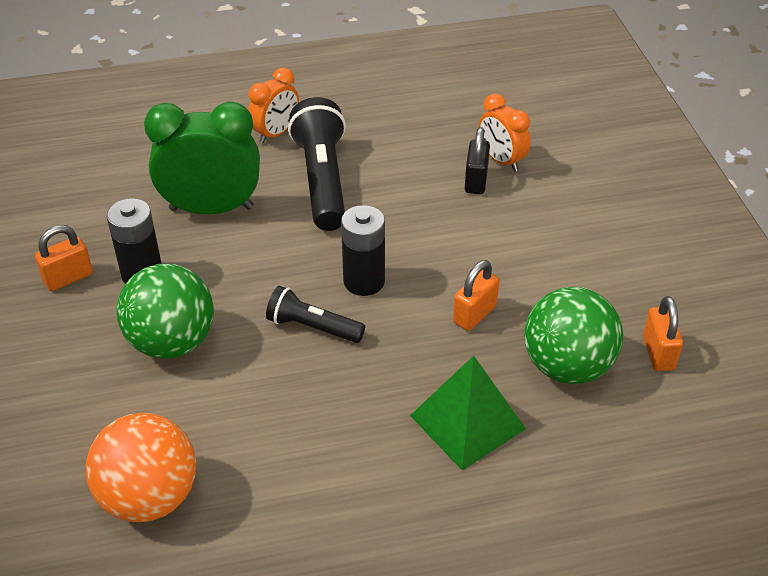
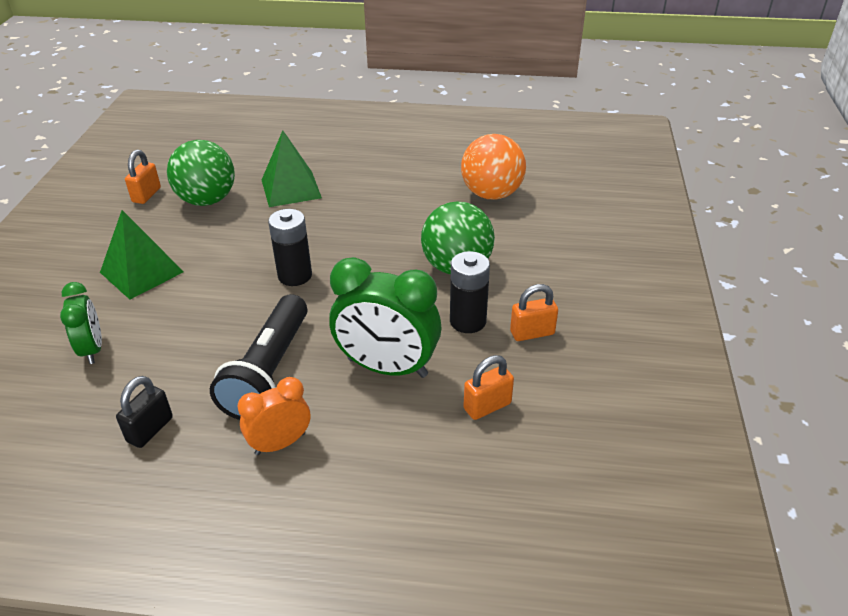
camera: 160 degrees left, 5 degrees down
black flashlight [266,286,365,343] -> none
orange padlock [453,260,499,331] -> orange padlock moved to [463,355,514,420]
black padlock [465,127,490,194] -> black padlock moved to [116,376,173,448]
orange clock [479,94,531,172] -> green clock [60,282,102,364]
none -> green pyramid [100,210,184,300]

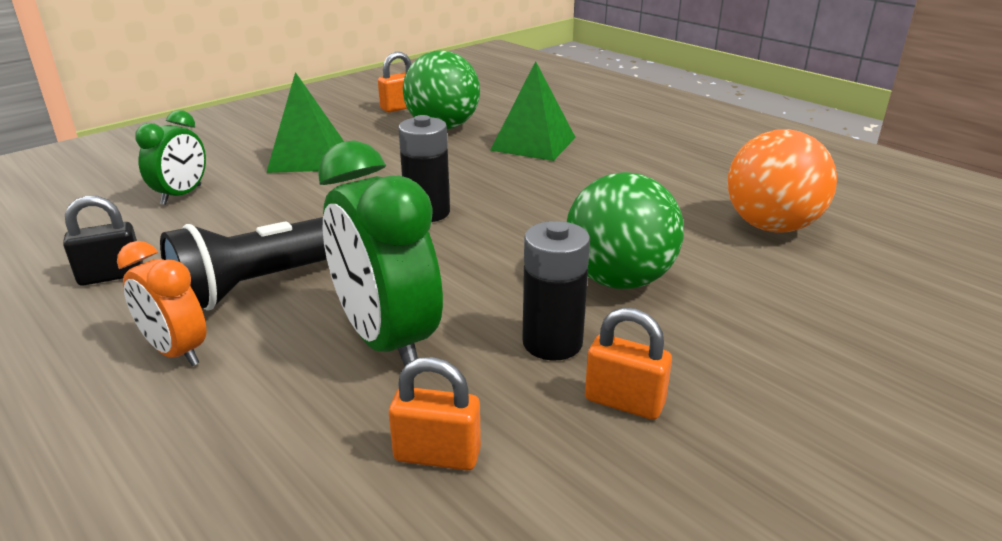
camera: 40 degrees right, 10 degrees down
orange clock [238,377,310,455] -> orange clock turned 150 degrees counterclockwise [117,241,206,366]

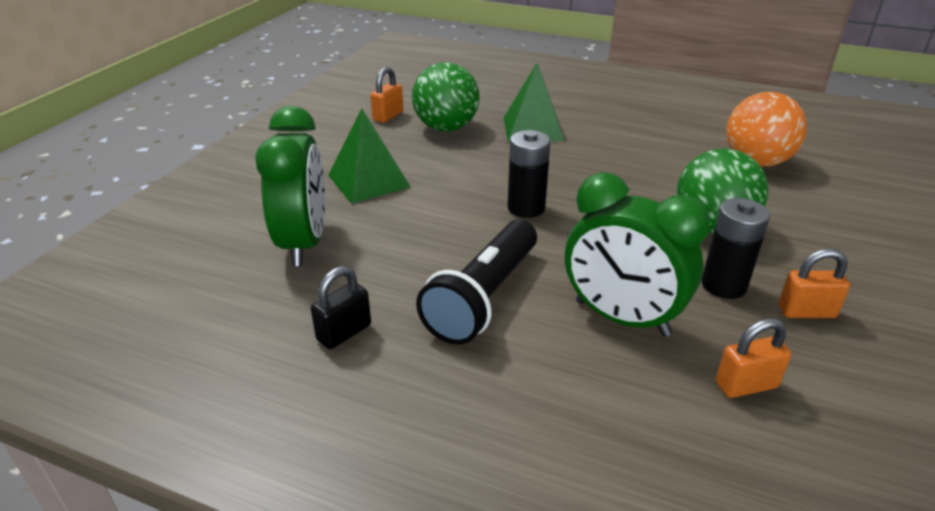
camera: 25 degrees left, 5 degrees up
orange clock [117,241,206,366] -> none
green clock [135,110,206,205] -> green clock [255,106,325,266], size x1.73

